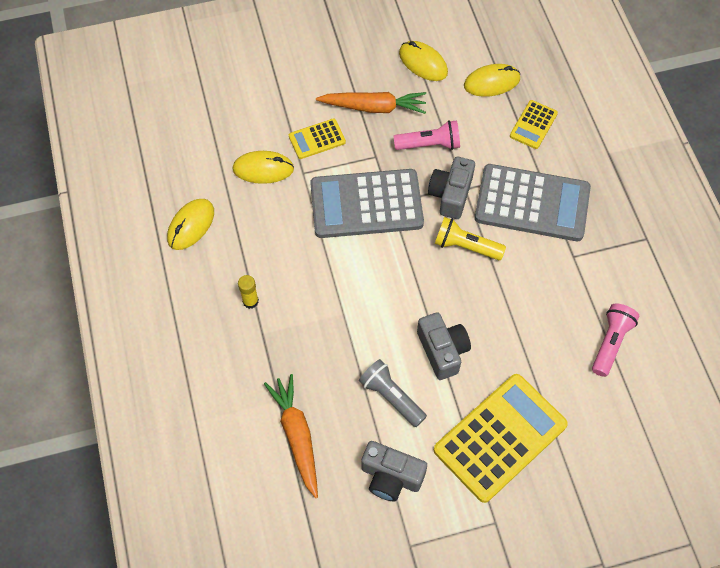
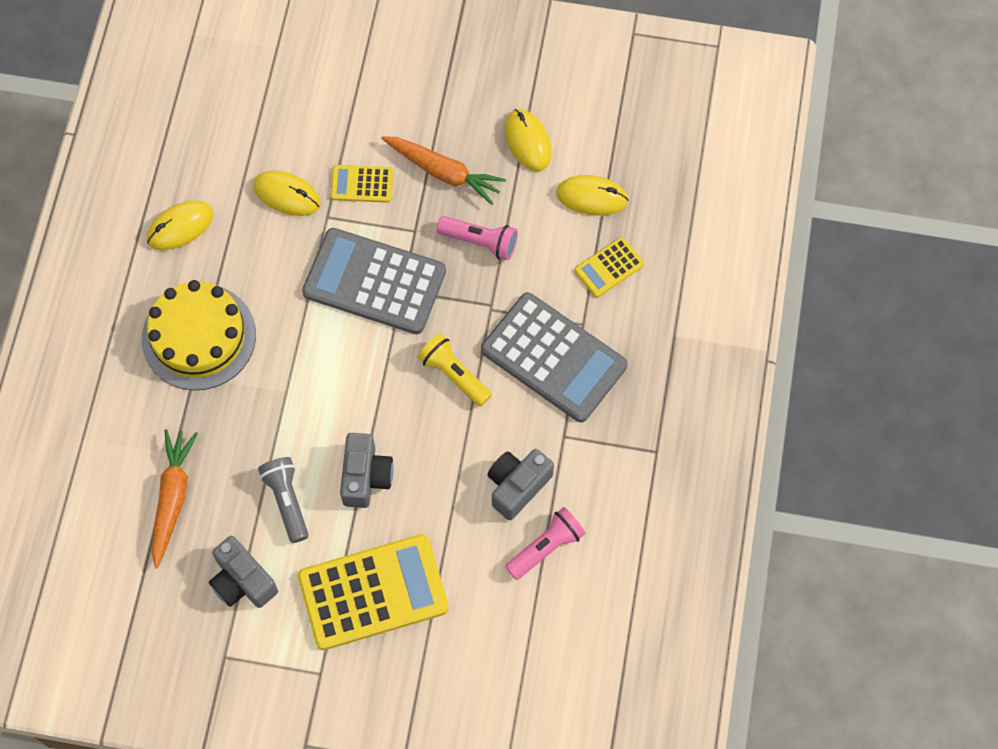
camera: 25 degrees right, 5 degrees up
yellow glue stick [238,275,259,309] -> yellow cake [142,280,256,390]
grey camera [428,157,475,219] -> grey camera moved to [488,449,554,520]

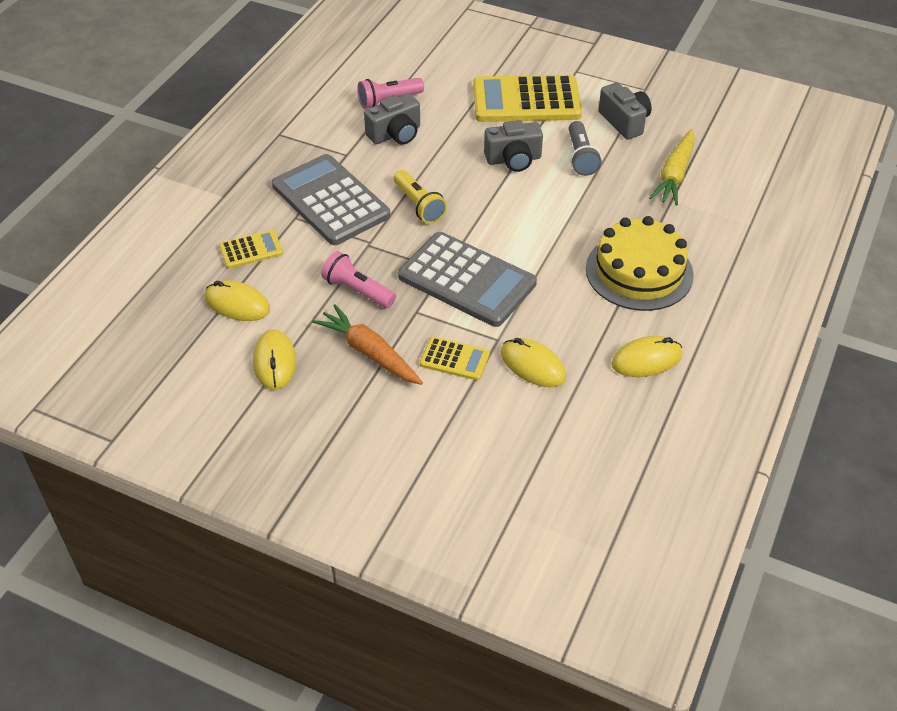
camera: 165 degrees left, 20 degrees down
orange carrot [152,429,198,568] -> yellow carrot [649,129,695,206]
grey camera [340,433,394,508] -> grey camera turned 120 degrees counterclockwise [484,120,543,172]

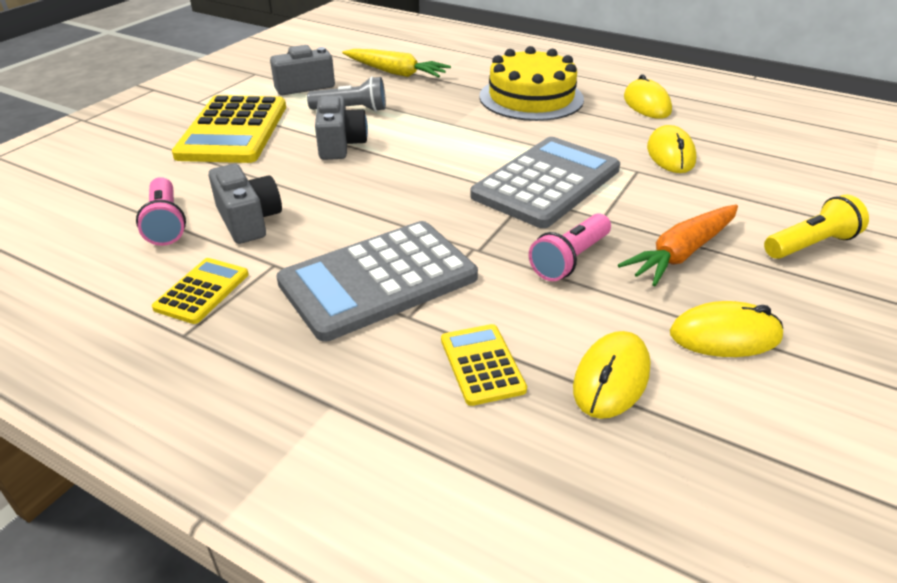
camera: 85 degrees left, 10 degrees down
yellow flashlight [394,170,447,224] -> yellow flashlight moved to [764,194,869,259]
yellow calculator [420,337,490,380] -> yellow calculator moved to [152,258,249,324]
yellow mouse [501,338,566,387] -> yellow mouse turned 45 degrees counterclockwise [647,125,696,173]

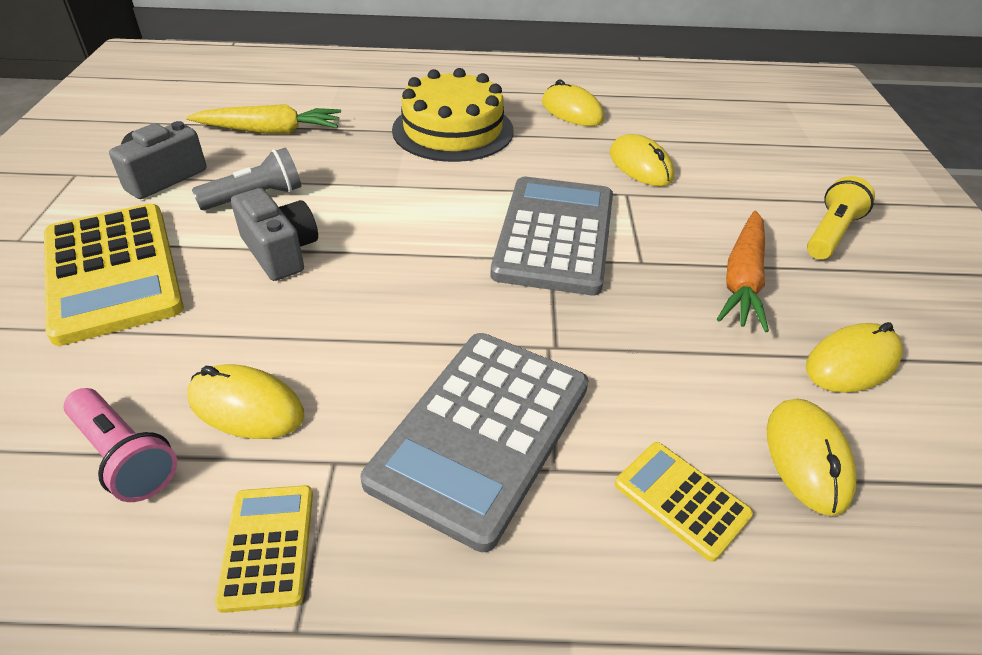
camera: 30 degrees left, 5 degrees up
grey camera [209,164,282,244] -> yellow mouse [187,364,304,439]
pink flashlight [529,213,611,281] -> none

